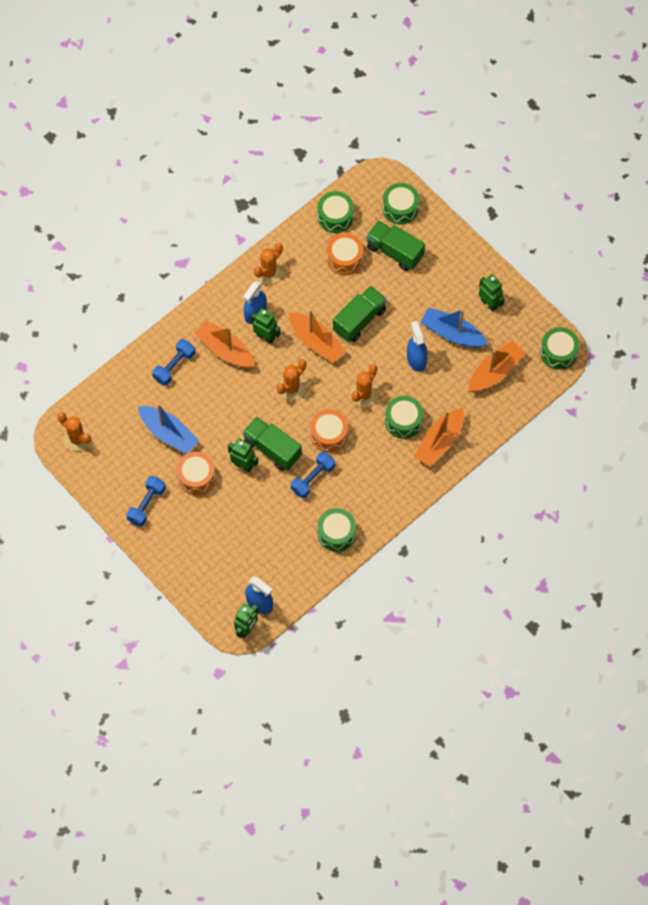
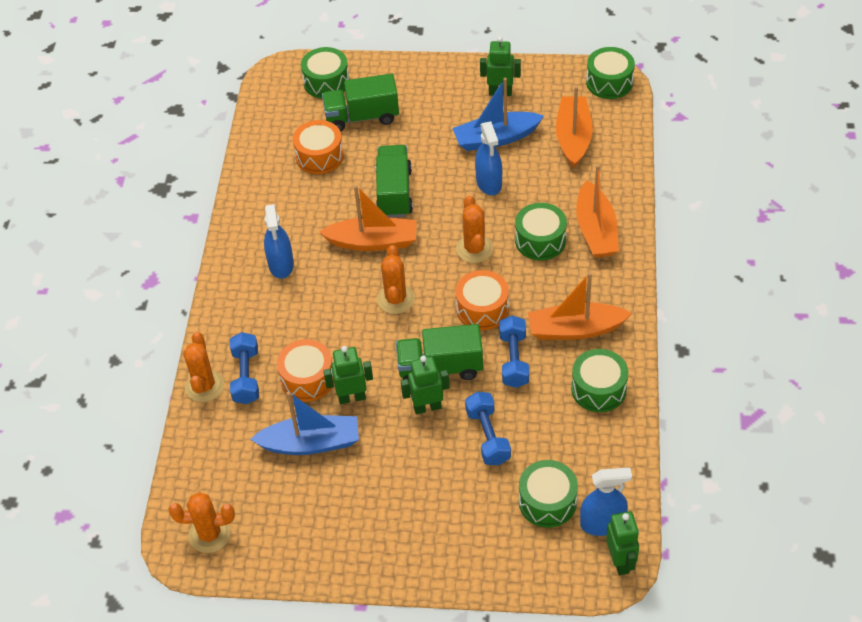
camera: 40 degrees left, 15 degrees down
blue dumbbell [126,476,166,526] -> blue dumbbell moved to [465,392,511,465]
orange drum [177,452,215,495] -> orange drum moved to [277,339,334,402]
orange boat [194,321,255,368] -> orange boat moved to [528,272,632,340]
green robot [251,308,280,344] -> green robot moved to [323,346,373,404]
orange cactus [254,243,283,284] -> orange cactus moved to [183,332,224,402]
green drum [318,191,354,233] -> green drum moved to [519,460,578,528]
blue spray bottle [407,321,428,372] -> blue spray bottle turned 135 degrees counterclockwise [475,121,502,195]

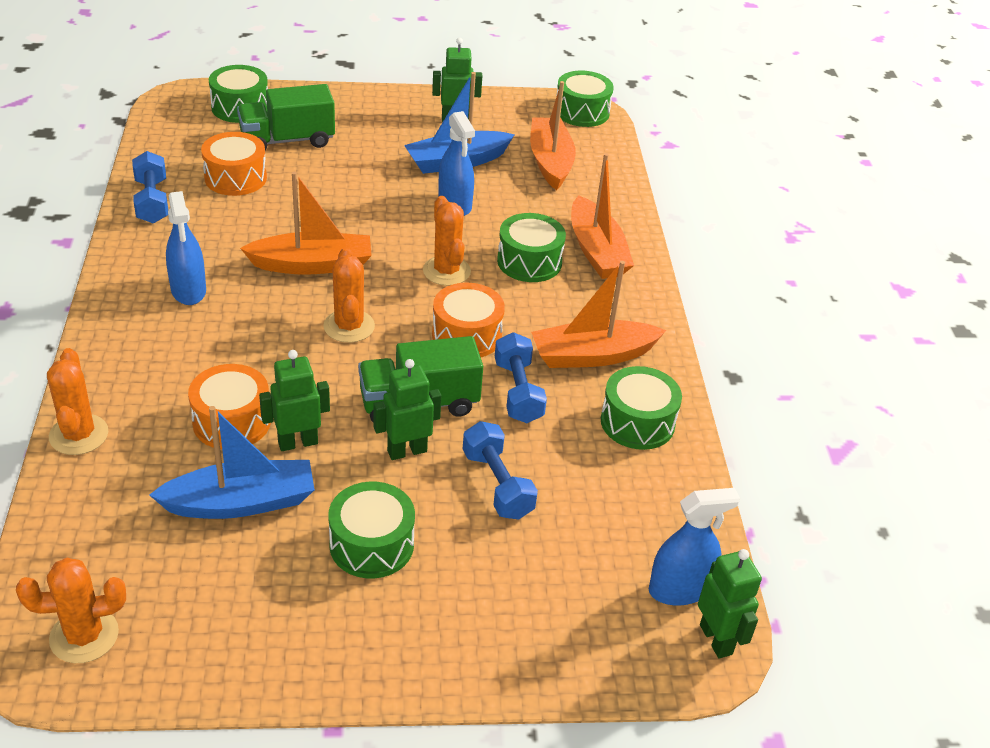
camera: 15 degrees left, 10 degrees down
blue dumbbell [230,332,259,404] -> blue dumbbell moved to [132,151,168,224]
green truck [376,145,413,218] -> none
green drum [519,460,578,528] -> green drum moved to [328,482,415,578]

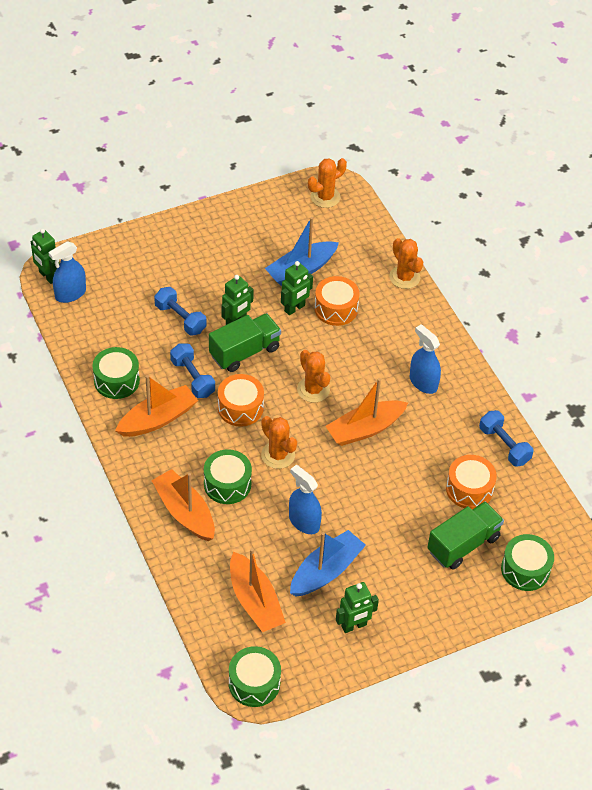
camera: 160 degrees right, 10 degrees up
green drum [328,482,415,578] -> none

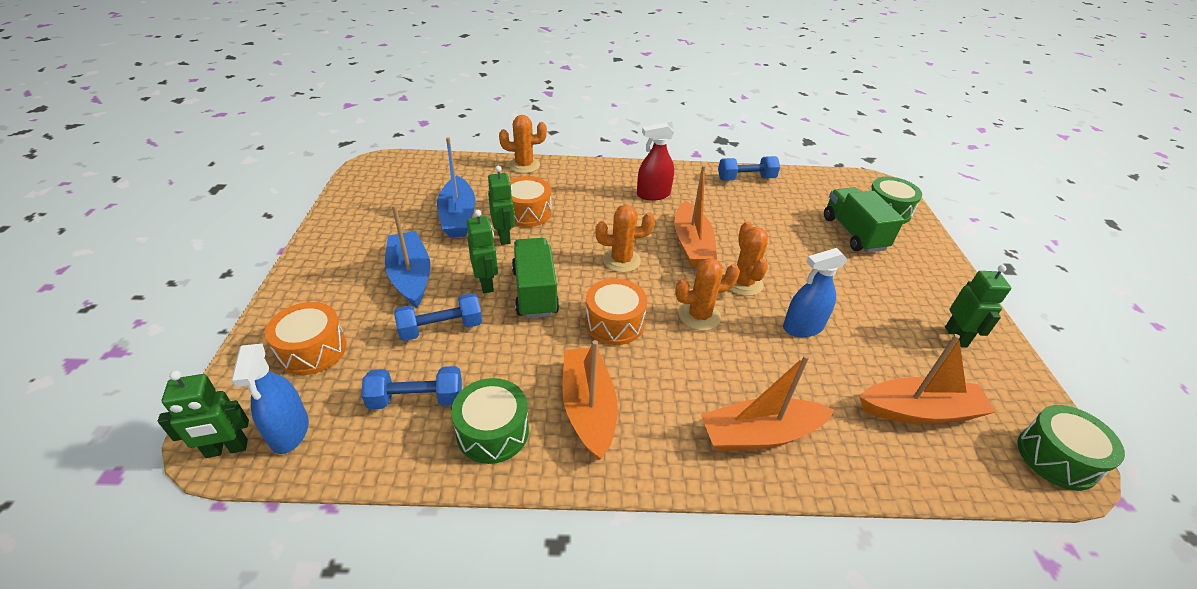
camera: 65 degrees left, 10 degrees down
blue dumbbell [170,343,215,398] -> blue dumbbell moved to [362,366,462,409]
green drum [204,449,252,504] -> none
blue boat [290,530,366,597] -> blue boat moved to [385,205,430,308]
orange cactus [308,158,347,208] -> orange cactus moved to [730,221,768,296]
blue spray bottle [410,325,441,394] -> red spray bottle [637,123,674,201]
orange drum [446,455,497,509] -> orange drum moved to [265,302,347,375]

